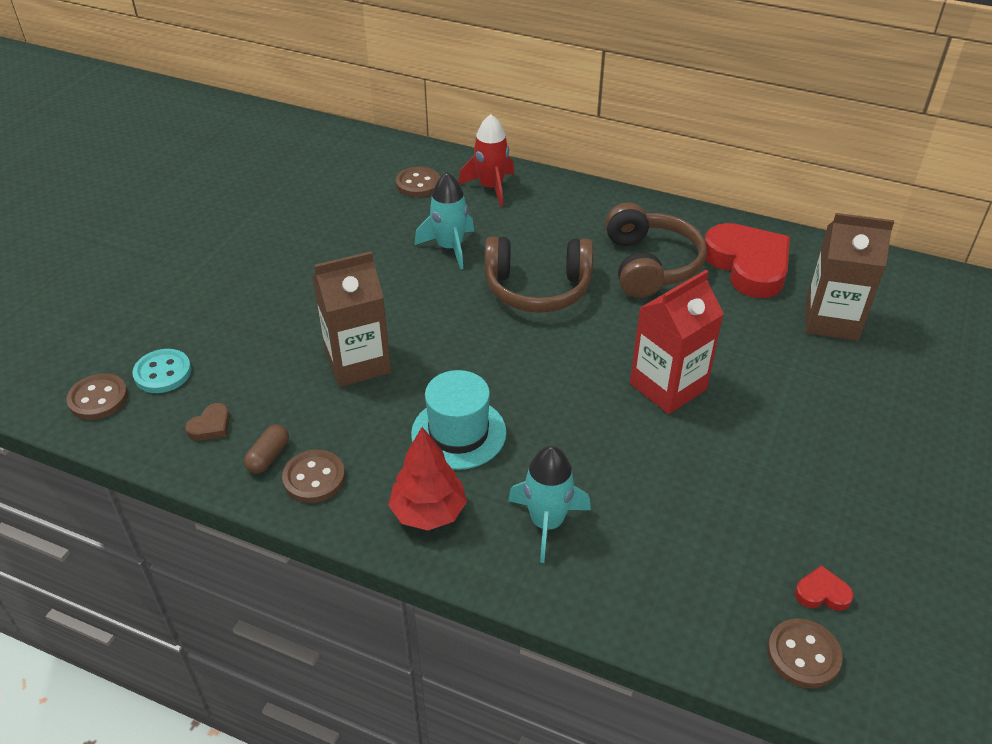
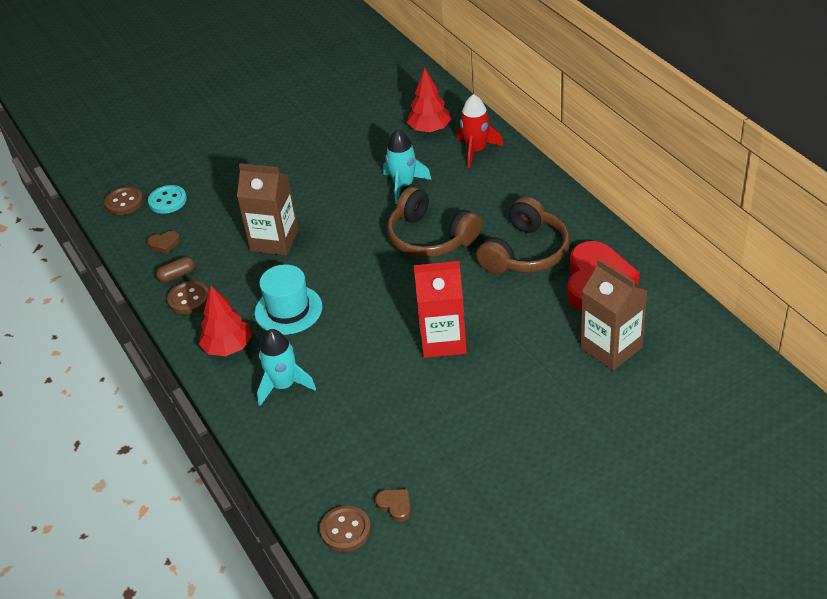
camera: 40 degrees right, 0 degrees up
brown button [396,166,440,197] -> red tree [407,68,451,133]
red heart [795,565,854,611] -> brown heart [375,489,411,522]

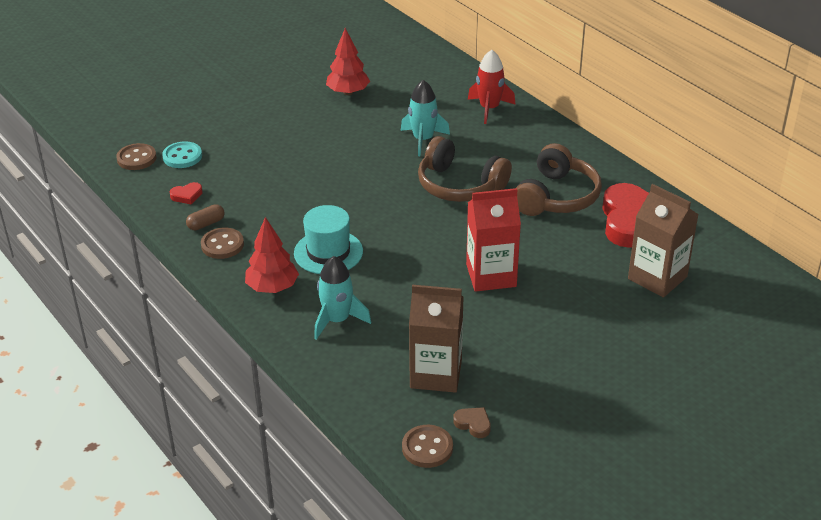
camera: 10 degrees left, 5 degrees down
brown heart [147,231,180,254] -> red heart [170,182,203,205]
brown carton [237,163,299,255] -> brown carton moved to [409,285,464,393]
red tree [407,68,451,133] -> red tree moved to [326,28,370,95]

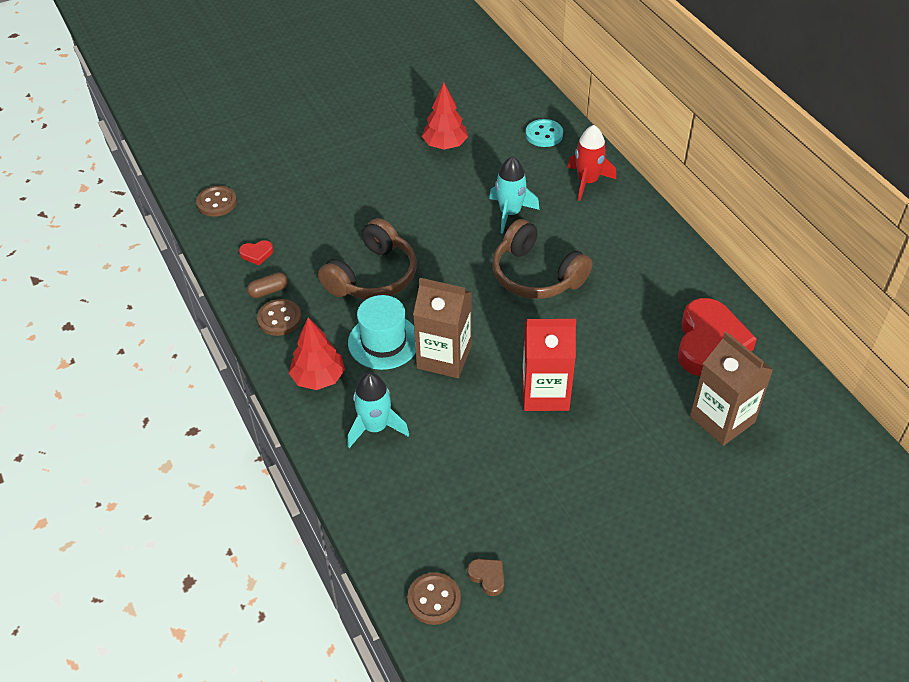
camera: 10 degrees right, 10 degrees up
turquoise button [162,141,202,168] -> turquoise button moved to [526,119,563,147]
brown carton [409,285,464,393] -> brown carton moved to [413,278,472,378]
brown headphones [516,143,602,216] -> brown headphones moved to [318,218,417,299]

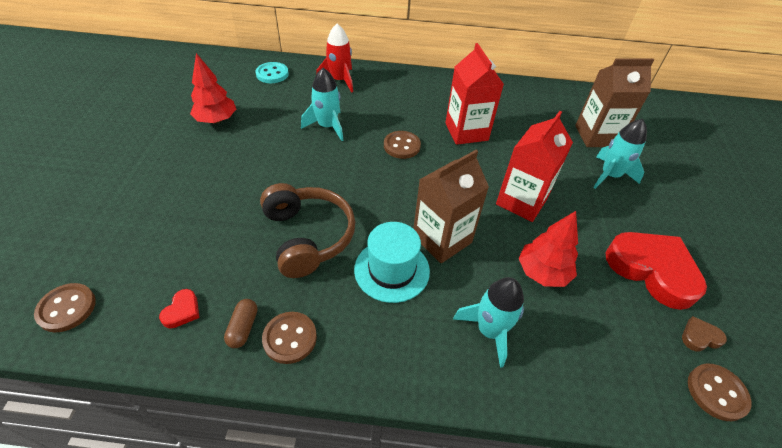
camera: 60 degrees left, 0 degrees up
red tree [289,317,345,390] -> red tree moved to [519,211,578,287]
brown headphones [492,219,593,299] -> brown button [384,131,421,159]
red heart [678,298,757,376] -> red heart moved to [606,232,707,310]
none -> red carton [445,43,504,145]
none -> turquoise rocket [593,119,647,189]

